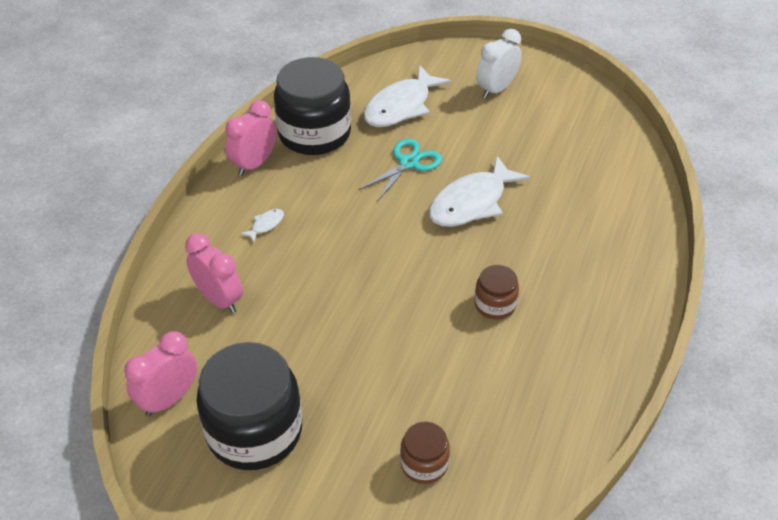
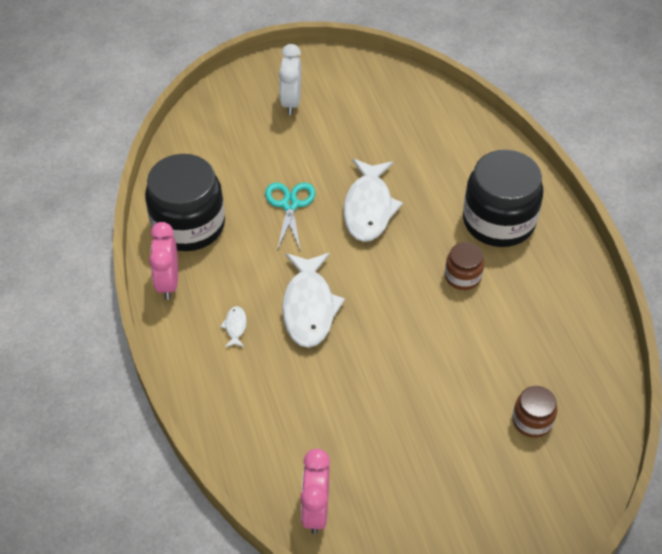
camera: 40 degrees left, 5 degrees up
pink clock [185,233,243,313] -> none
black jar [196,342,302,470] -> black jar moved to [463,150,543,247]
white fish [364,65,451,127] -> white fish moved to [282,253,345,348]

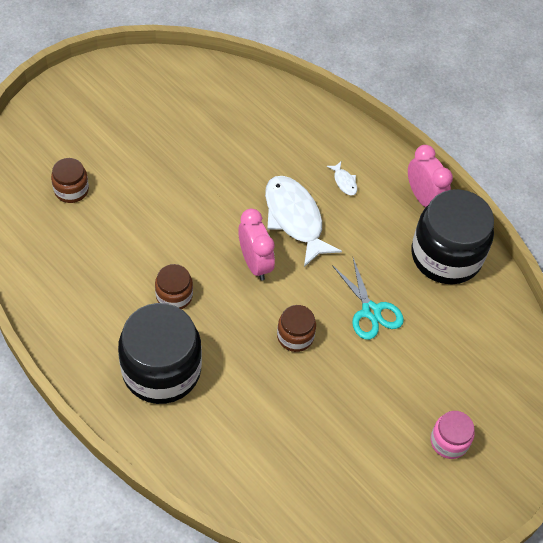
camera: 150 degrees right, 5 degrees up
white clock [279,44,301,115] -> pink jar [430,411,475,459]
pink clock [300,449,330,534] -> pink clock moved to [238,209,275,281]
white fish [343,159,403,242] -> brown jar [277,305,316,352]

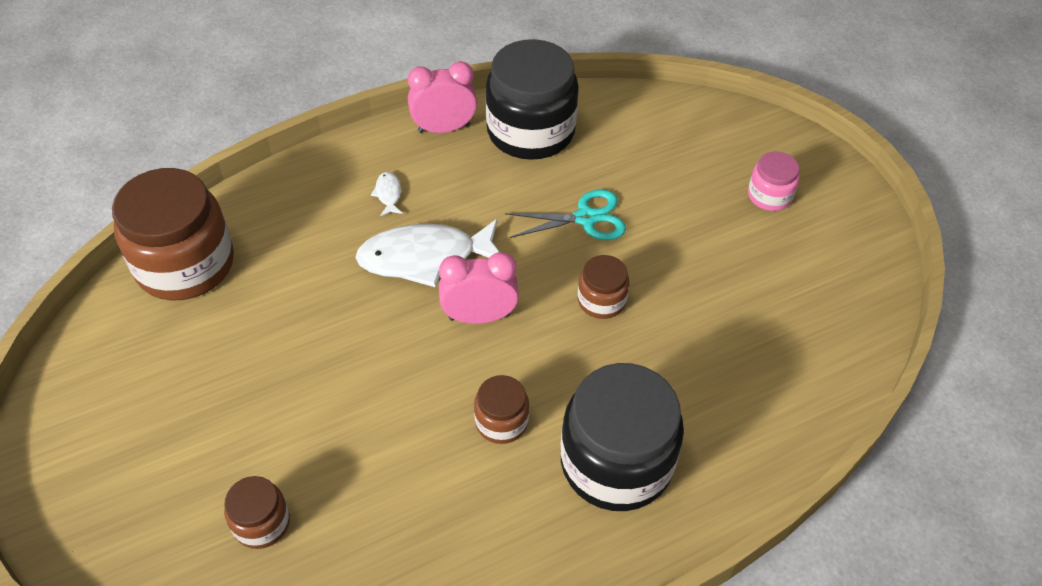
camera: 70 degrees left, 5 degrees down
white fish [327,162,357,195] -> white fish turned 90 degrees counterclockwise [371,172,403,216]
none -> brown jar [112,168,234,301]

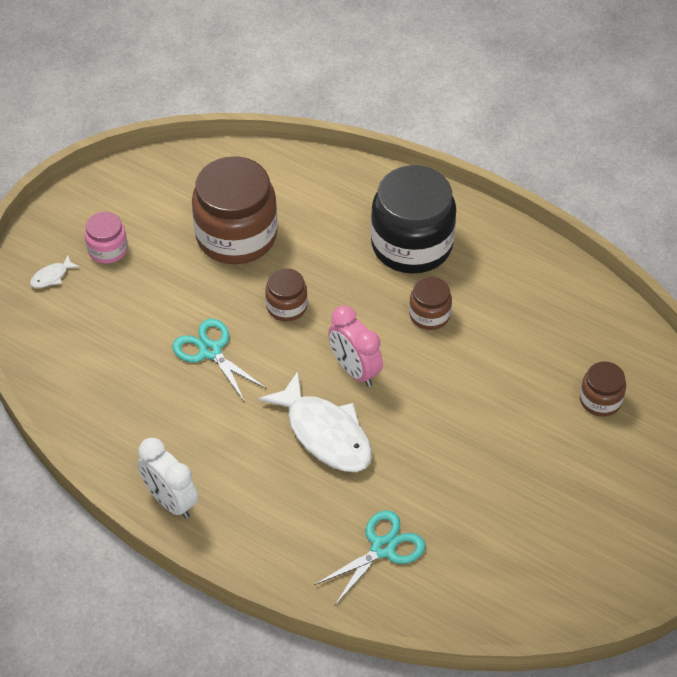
camera: 120 degrees left, 0 degrees up
brown jar [112,168,234,301] -> brown jar moved to [192,156,278,264]
white fish [371,172,403,216] -> white fish moved to [30,256,79,288]
pink clock [408,61,477,133] -> white clock [138,438,198,518]
black jar [485,39,579,160] -> none
none -> turquoise scissors [314,510,425,605]

